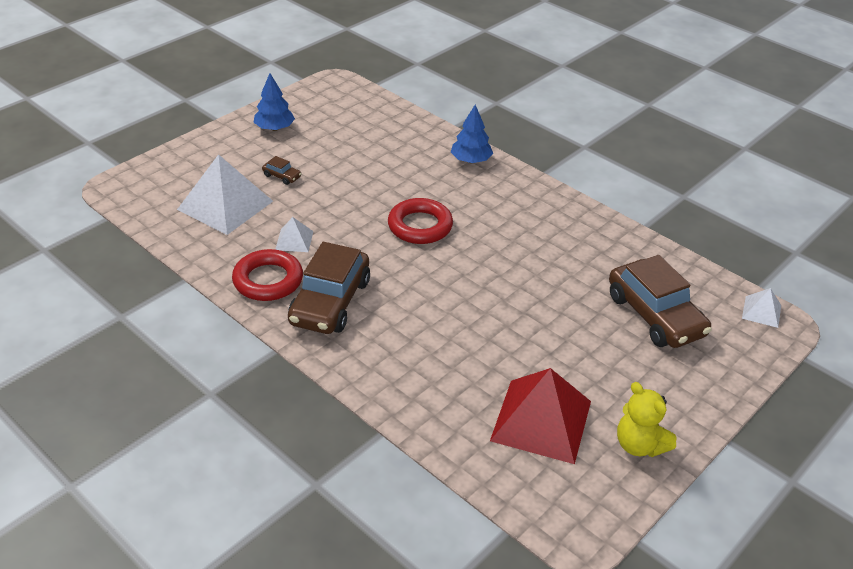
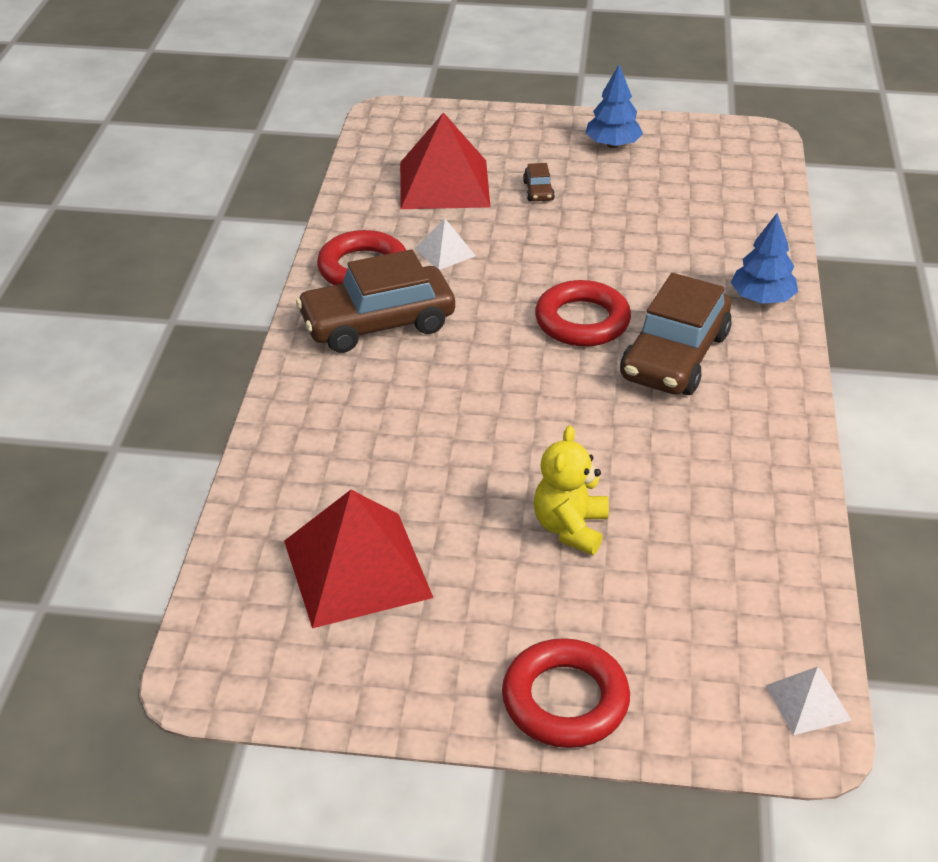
camera: 55 degrees right, 0 degrees up
white pyramid [177,154,273,235] -> red pyramid [400,112,491,209]
brown car [609,255,712,348] -> brown car moved to [620,273,732,395]
yellow teddy bear [617,382,677,457] -> yellow teddy bear moved to [534,425,609,555]
none -> red ring [502,638,630,748]

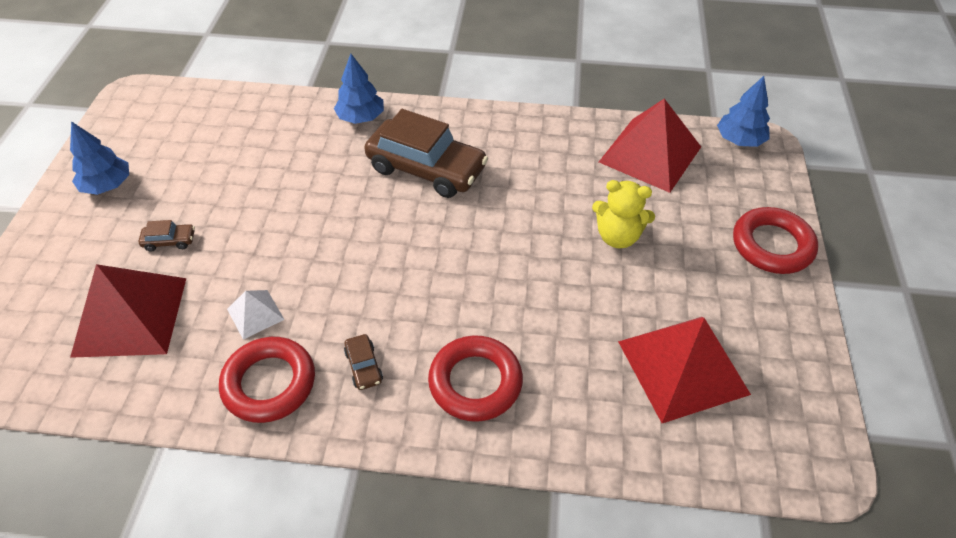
camera: 90 degrees left, 10 degrees up
brown car [296,249,455,353] -> brown car [344,334,383,390], size x0.41
red ring [535,280,631,347] -> red ring moved to [428,335,523,422]
white pyramid [765,666,851,735] -> blue tree [717,76,770,147]
none -> red pyramid [599,99,701,193]

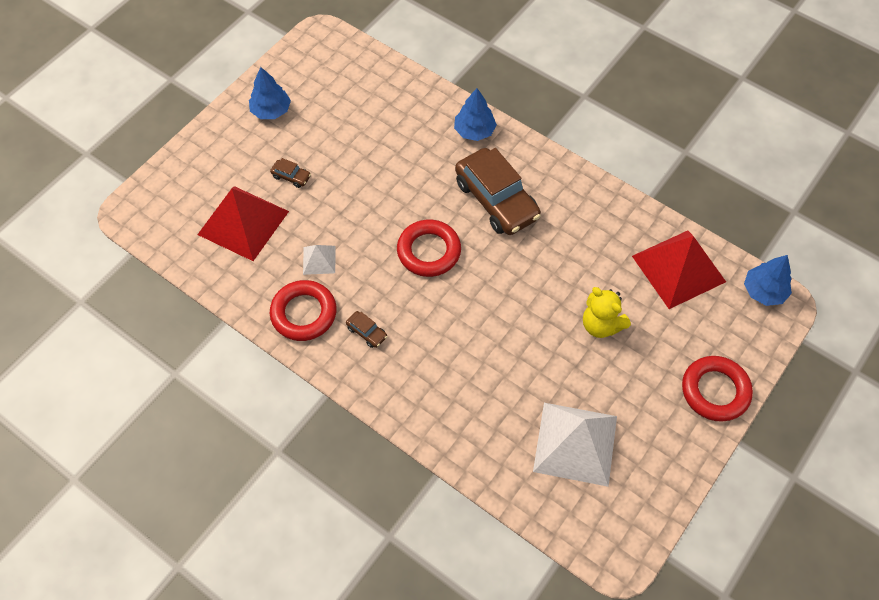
camera: 30 degrees right, 10 degrees up
brown car [344,334,383,390] -> brown car turned 60 degrees counterclockwise [346,311,387,348]
red ring [428,335,523,422] -> red ring moved to [397,220,461,277]
red pyramid [618,317,751,423] -> white pyramid [533,403,617,487]

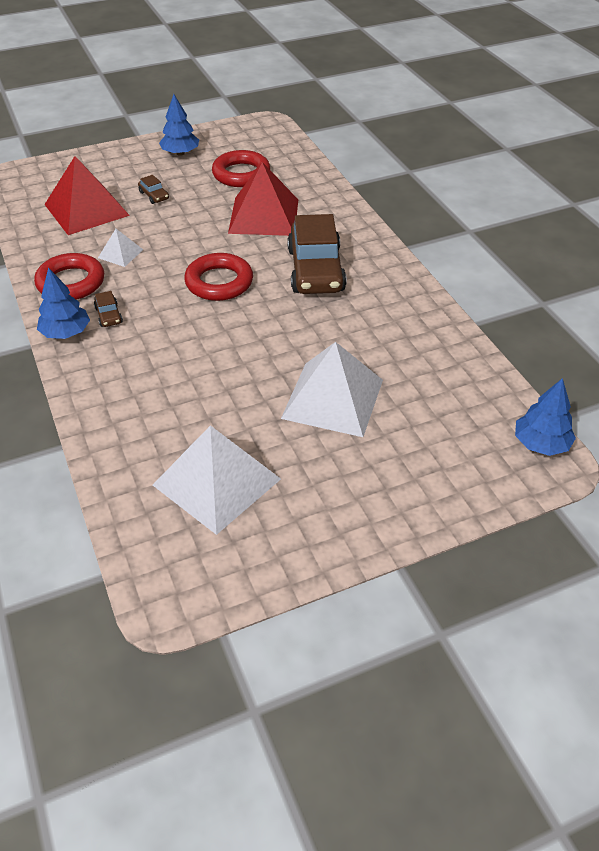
camera: 30 degrees right, 15 degrees down
blue tree [454,88,497,141] -> blue tree moved to [37,268,90,339]
yellow teddy bear [583,287,631,338] -> white pyramid [281,342,383,437]
red pyramid [632,231,726,309] -> red pyramid moved to [228,162,298,236]
red ring [682,356,753,422] -> red ring moved to [212,150,270,187]

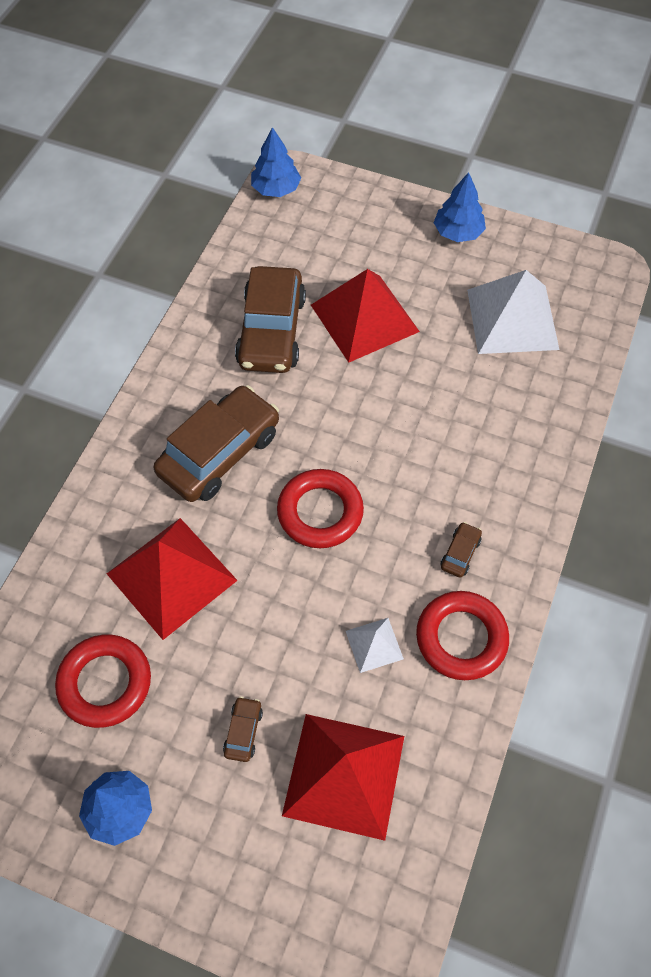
camera: 135 degrees left, 15 degrees up
blue tree [37,268,90,339] -> blue tree moved to [434,172,486,242]
white pyramid [281,342,383,437] -> red pyramid [311,269,420,363]
none -> brown car [235,266,306,373]

